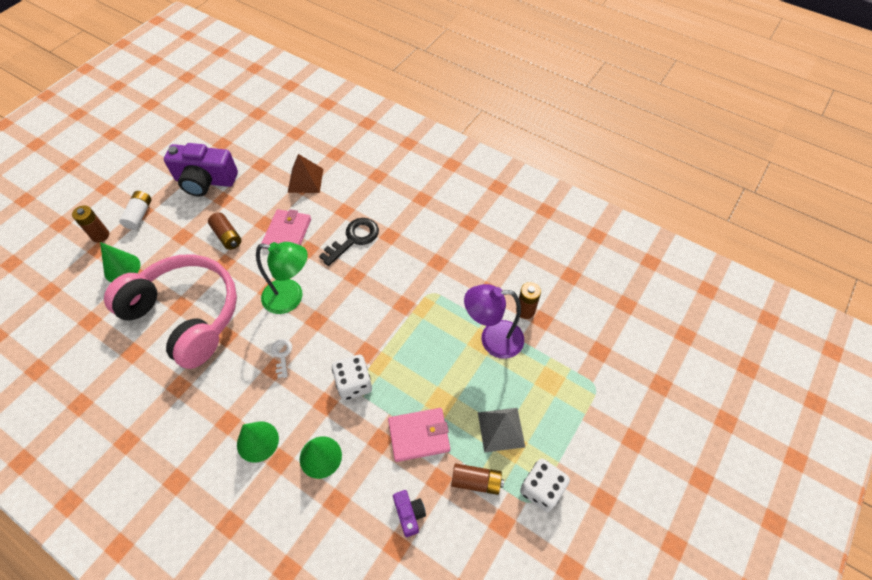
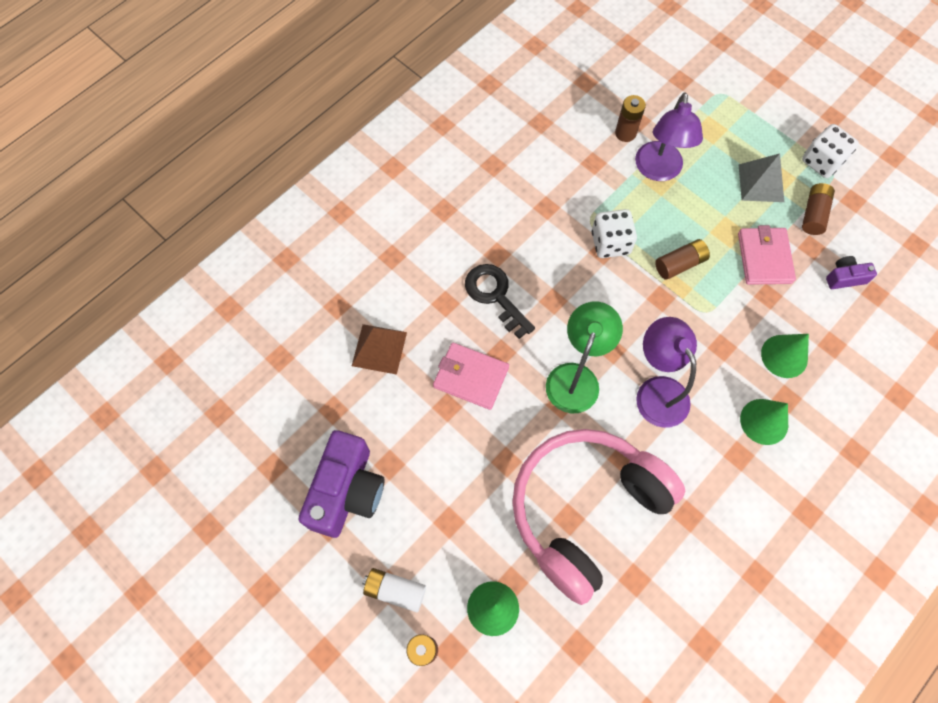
camera: 80 degrees left, 10 degrees up
brown battery [208,212,241,250] -> brown battery moved to [655,239,710,280]
white key [271,339,292,378] -> purple lamp [636,317,697,428]
white dice [332,355,372,400] -> white dice moved to [592,209,637,258]

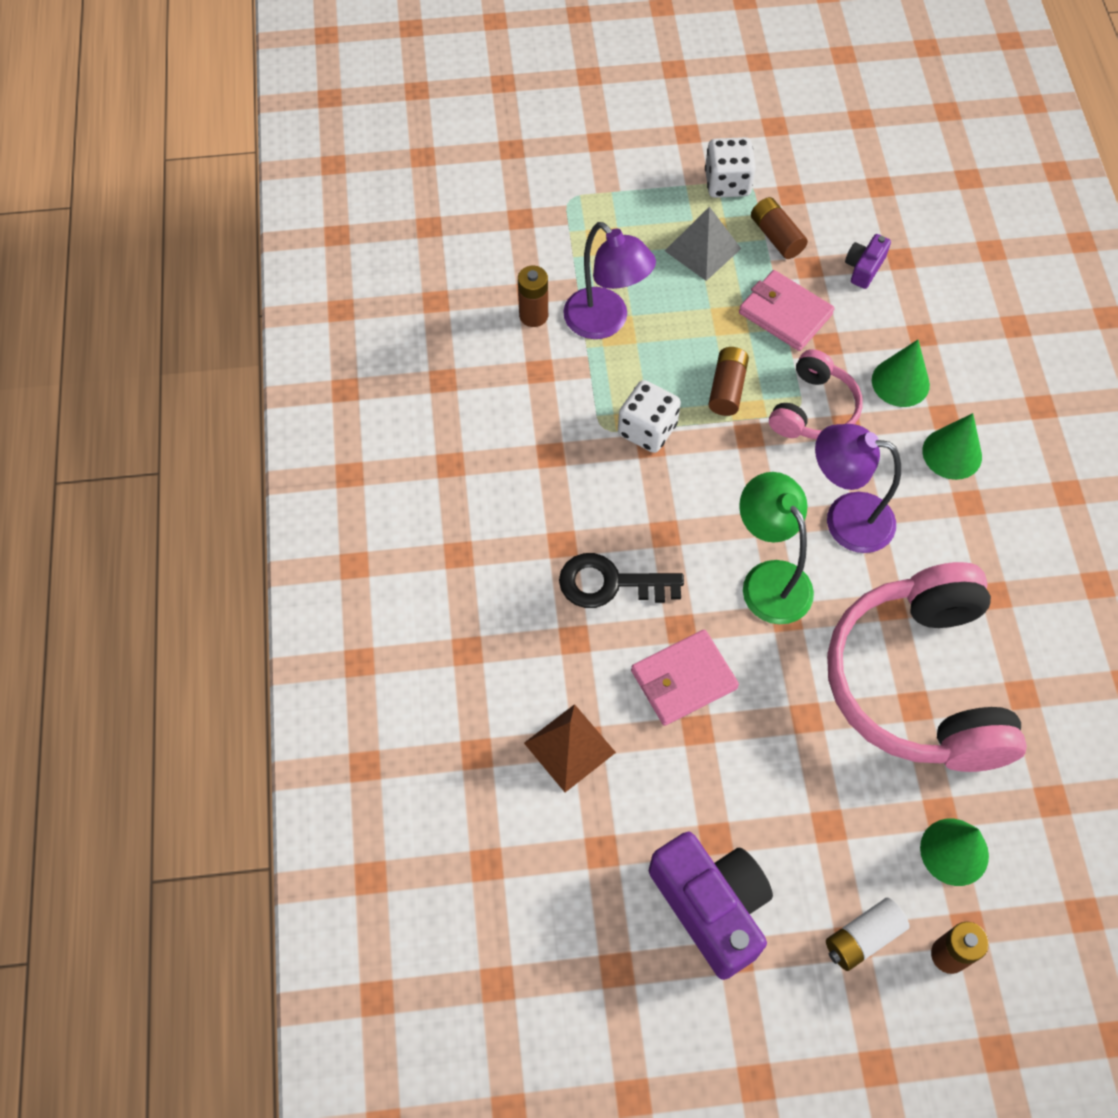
camera: 50 degrees left, 5 degrees down
none -> pink headphones [769,349,863,439]

